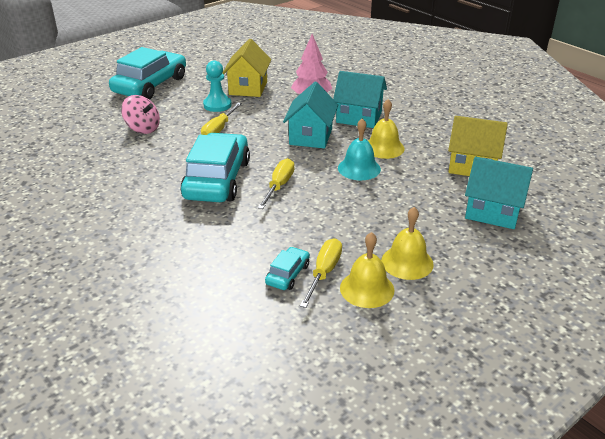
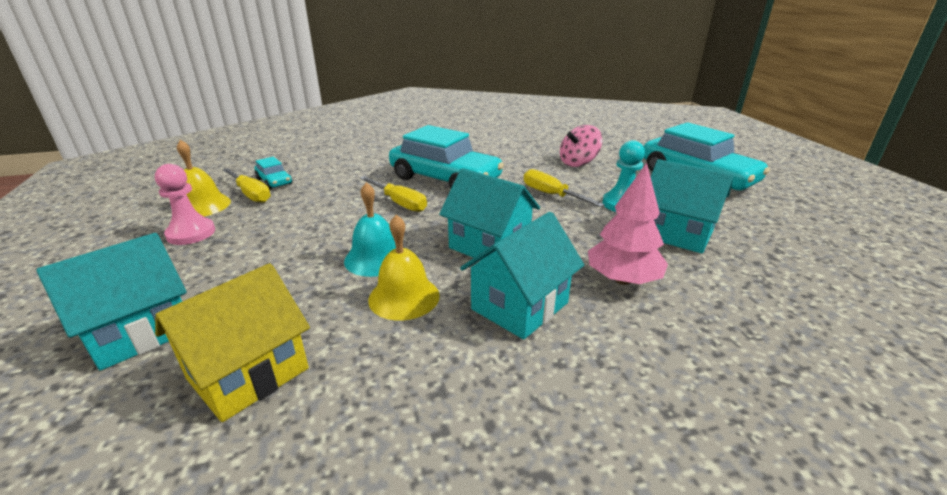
camera: 115 degrees right, 5 degrees down
yellow house [222,39,271,97] -> turquoise house [651,159,734,253]
yellow bell [381,207,434,280] -> pink pawn [155,164,215,245]

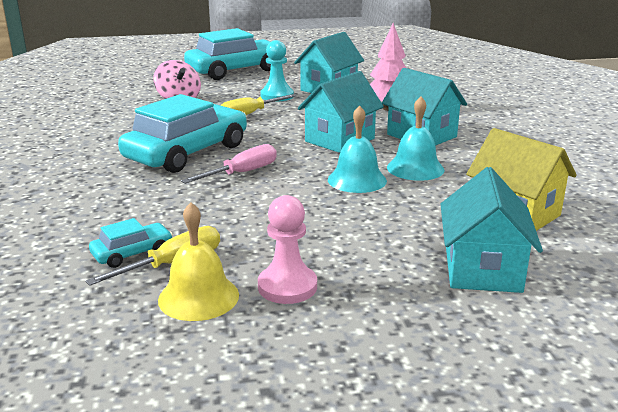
camera: 85 degrees left, 5 degrees down
turquoise house [36,233,187,371] -> turquoise house turned 45 degrees clockwise [441,167,543,293]
yellow screwdriver [360,176,427,212] -> pink screwdriver [181,144,277,184]
yellow bell [368,215,440,320] -> turquoise bell [387,96,444,181]

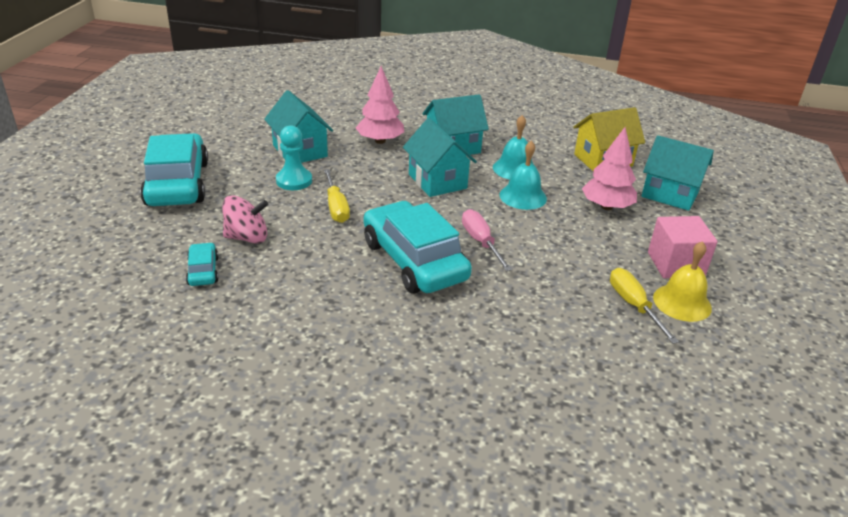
camera: 70 degrees left, 10 degrees up
turquoise car [89,218,173,268] -> turquoise car moved to [186,242,219,286]
pink pawn [258,195,317,304] -> pink cube [648,216,717,278]
none -> pink tree [582,127,637,210]

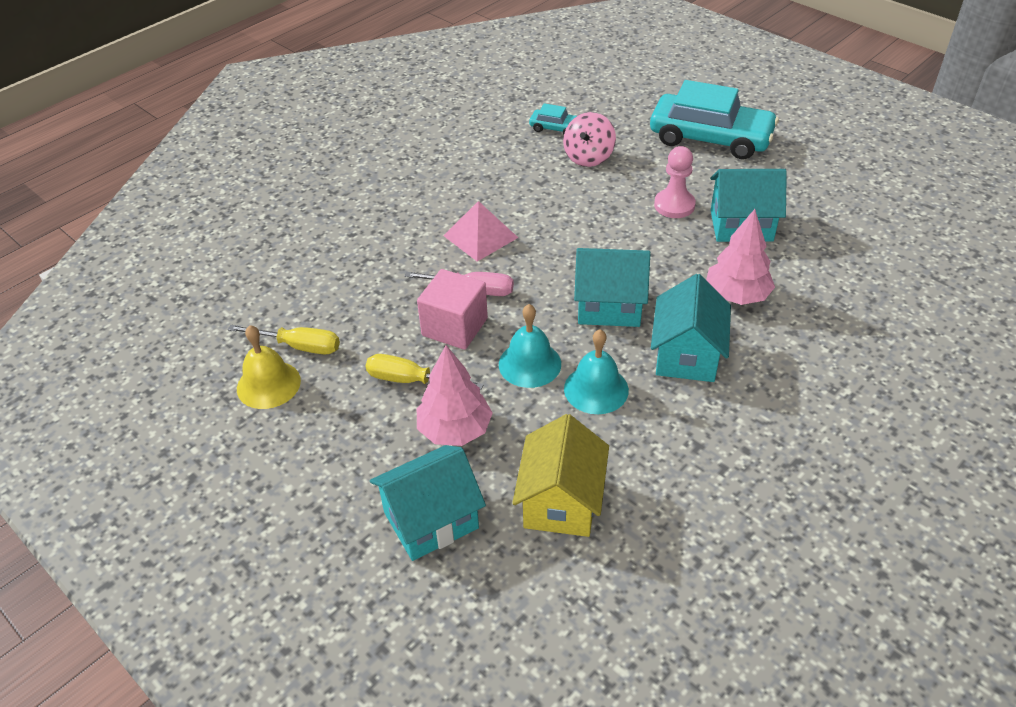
camera: 125 degrees right, 10 degrees up
turquoise pawn [276,125,312,190] -> pink pawn [654,146,696,218]
yellow screwdriver [324,169,350,223] -> yellow screwdriver moved to [366,354,484,390]
turquoise car [363,201,472,293] -> pink pyramid [443,201,518,262]
pink cube [648,216,717,278] -> pink cube moved to [417,269,488,350]

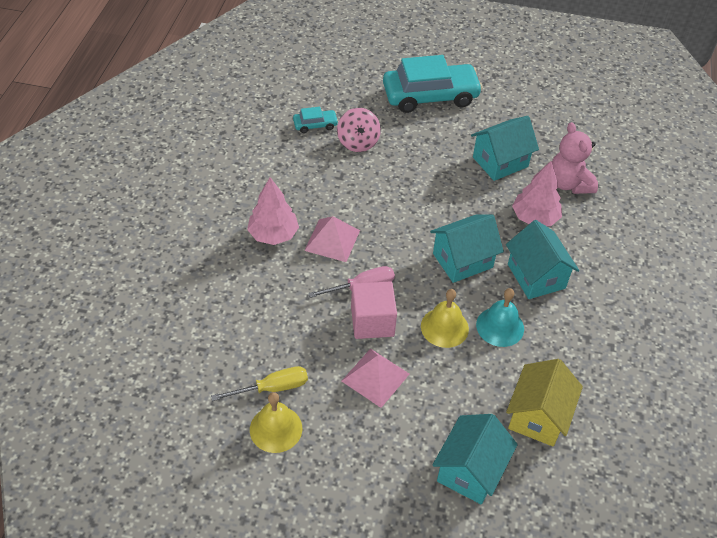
camera: 35 degrees left, 5 degrees up
yellow screwdriver [366,354,484,390] -> pink pyramid [342,349,409,408]
pink tree [417,345,493,446] -> pink tree moved to [247,177,299,245]
turquoise bell [499,304,561,388] -> yellow bell [421,289,469,348]
yellow house [512,414,609,537] -> yellow house turned 45 degrees clockwise [506,359,583,446]
pink pawn [654,146,696,218] -> none
none -> pink teddy bear [552,122,598,194]

